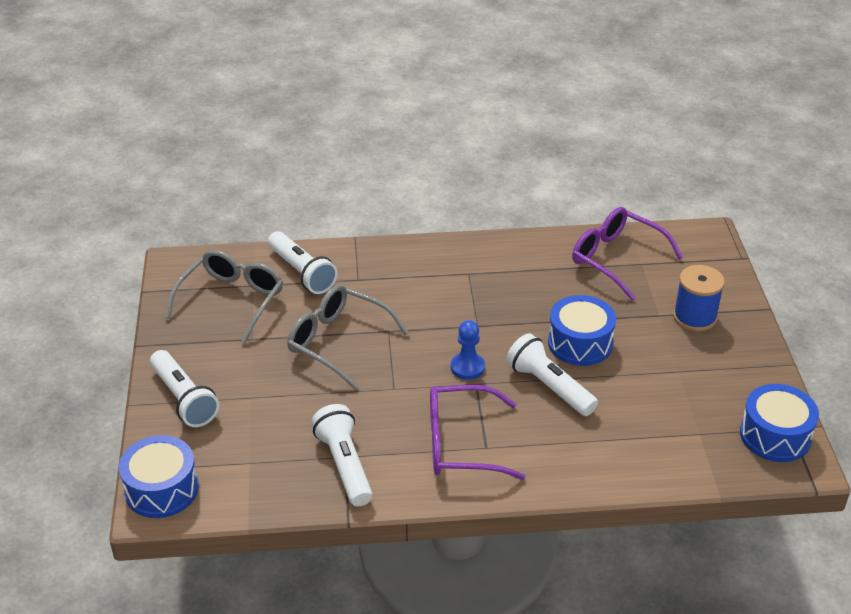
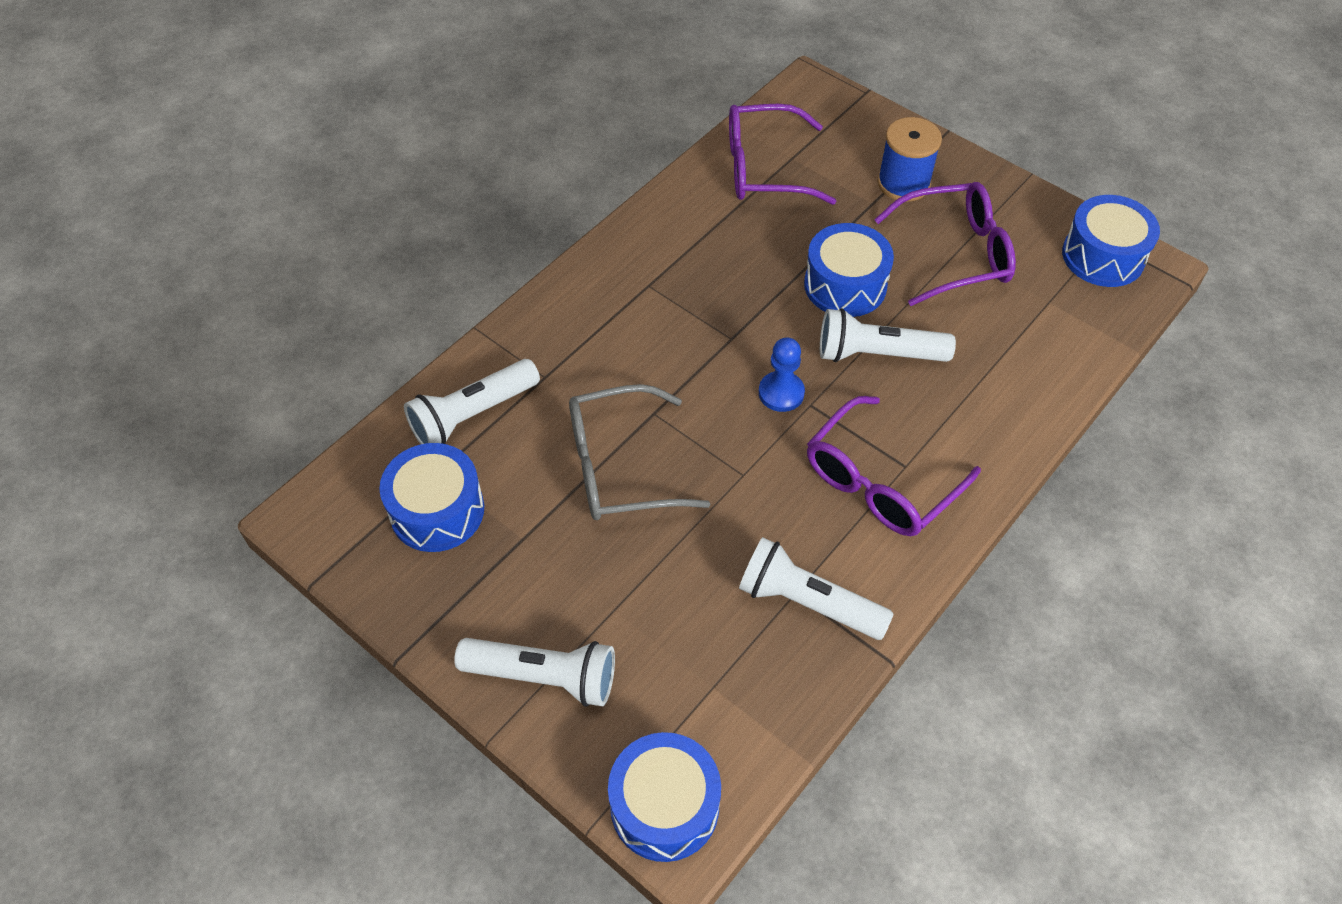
camera: 45 degrees left, 15 degrees up
grey glasses [165,250,283,344] -> blue drum [379,443,484,552]
white flashlight [268,231,338,294] -> white flashlight turned 135 degrees clockwise [404,359,540,444]
none -> purple glasses [874,182,1016,306]

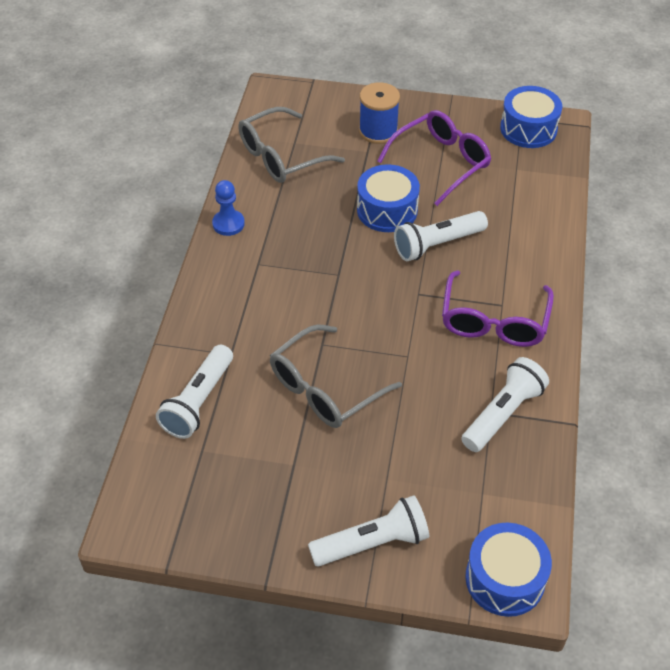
camera: 30 degrees left, 5 degrees down
blue drum [379,443,484,552] -> none
purple glasses [729,104,836,205] -> grey glasses [238,107,345,183]
white flashlight [739,537,894,640] -> white flashlight turned 135 degrees clockwise [461,357,549,452]
blue pawn [759,337,805,412] -> blue pawn moved to [212,180,245,236]

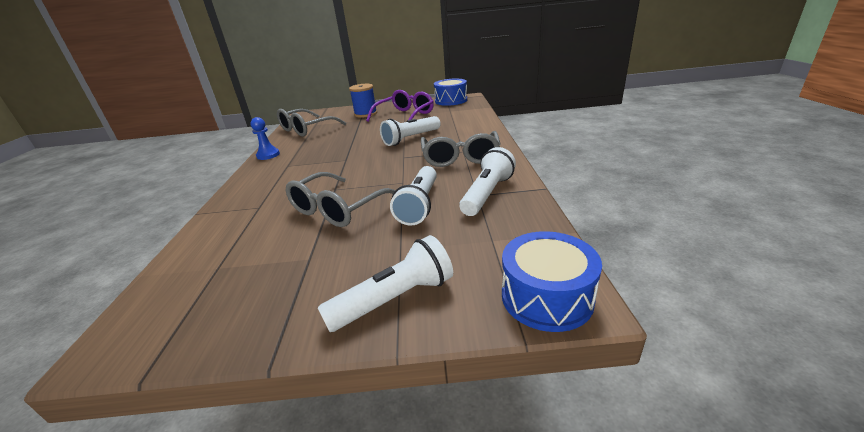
camera: 10 degrees left, 20 degrees down
white flashlight [156,345,233,439] -> white flashlight moved to [390,166,437,226]
blue drum [357,164,420,232] -> none
purple glasses [442,270,554,347] -> grey glasses [421,131,501,167]

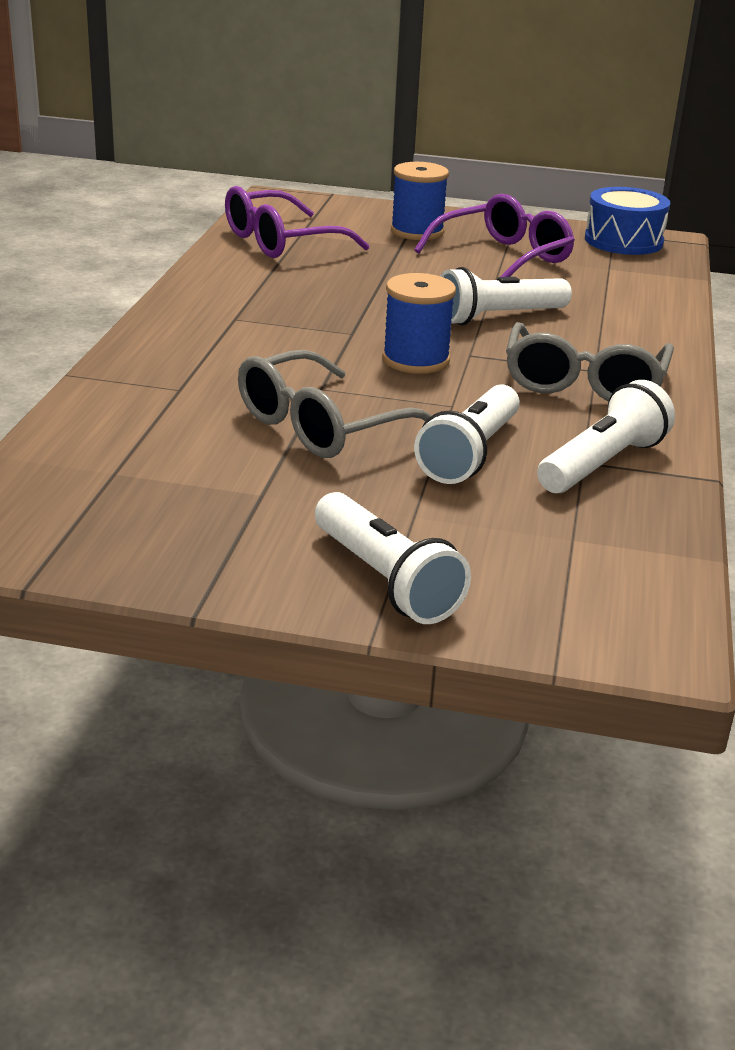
camera: 10 degrees right, 0 degrees up
blue pawn [250,117,280,160] -> none
grey glasses [277,109,346,137] -> purple glasses [225,186,370,258]
white flashlight [318,235,453,332] -> white flashlight turned 75 degrees clockwise [315,492,471,624]
blue drum [502,231,602,332] -> none
none -> blue spool [382,273,456,374]

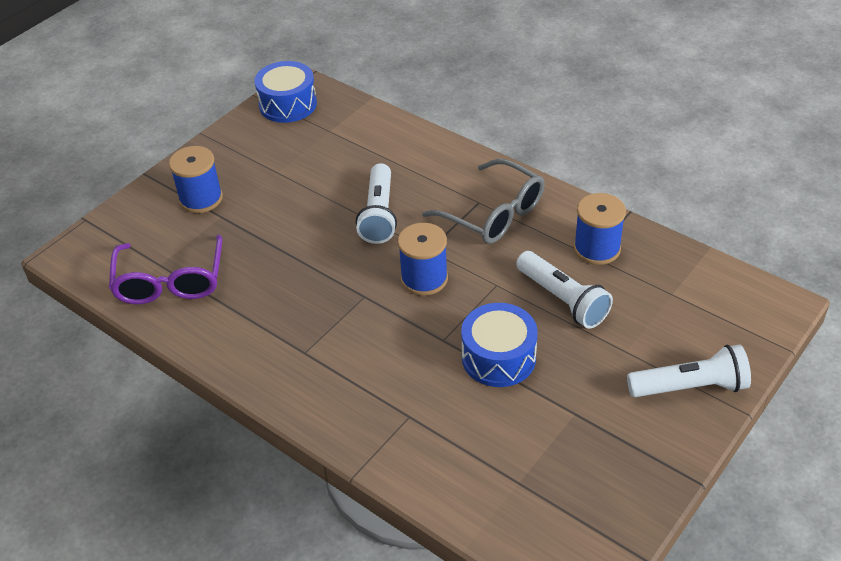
camera: 60 degrees left, 15 degrees up
grey glasses [238,350,432,458] -> blue drum [461,303,538,387]
purple glasses [414,194,575,277] -> none
white flashlight [537,380,675,493] -> blue spool [574,193,626,265]

